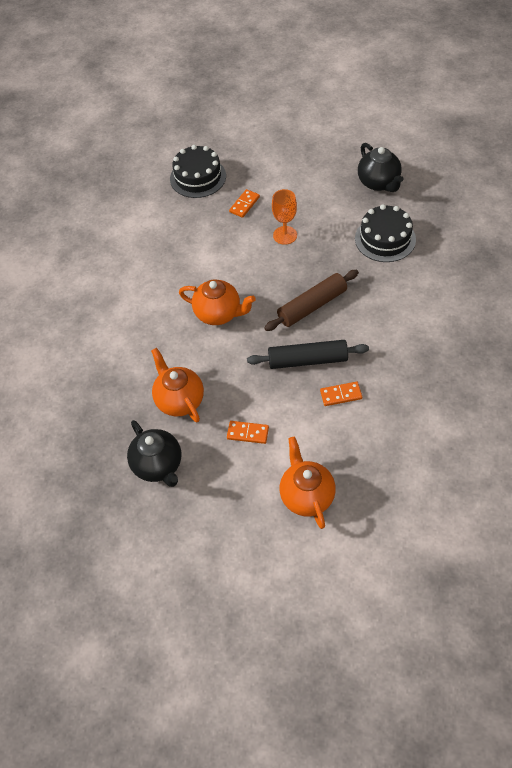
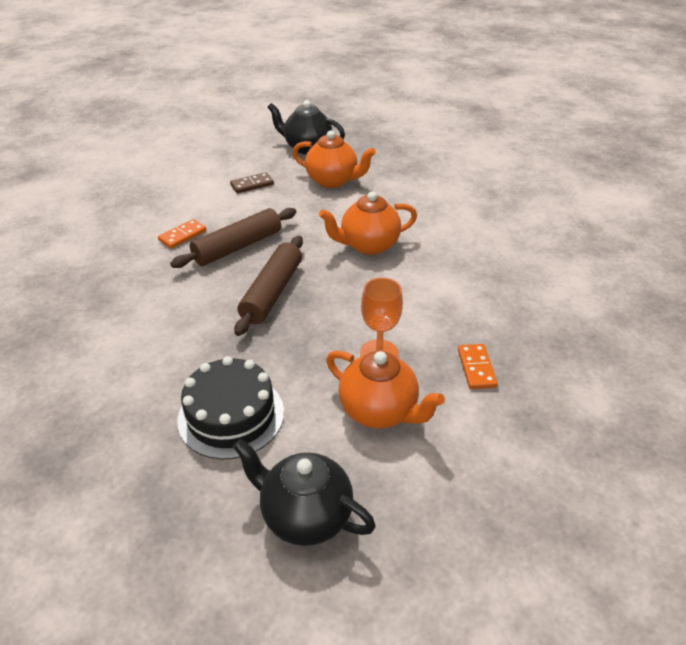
camera: 140 degrees right, 15 degrees down
black cake [170,145,226,198] -> none
orange domino [227,421,269,444] -> brown domino [230,172,274,193]
black rolling pin [247,340,369,369] -> brown rolling pin [170,208,296,268]
orange teapot [280,437,336,529] -> orange teapot moved to [326,351,445,428]

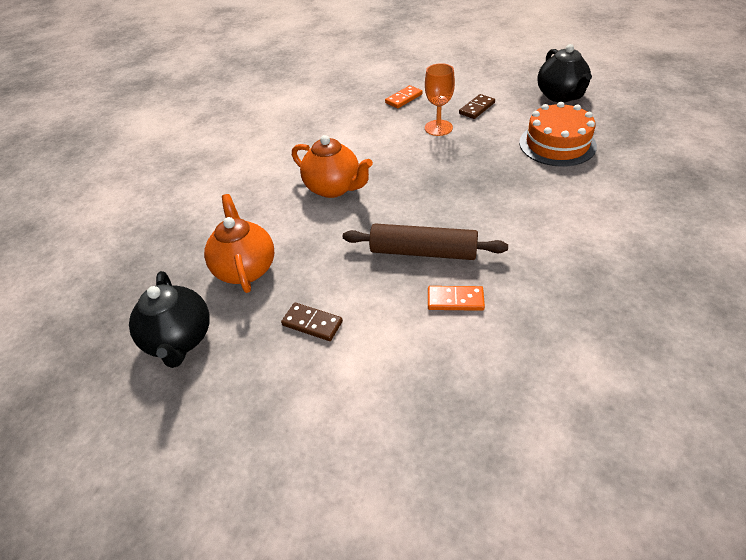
camera: 125 degrees left, 5 degrees up
black cake [177,356,284,460] -> orange cake [519,102,597,167]
brown rolling pin [234,236,303,336] -> none
orange teapot [326,351,445,428] -> brown domino [459,94,495,119]

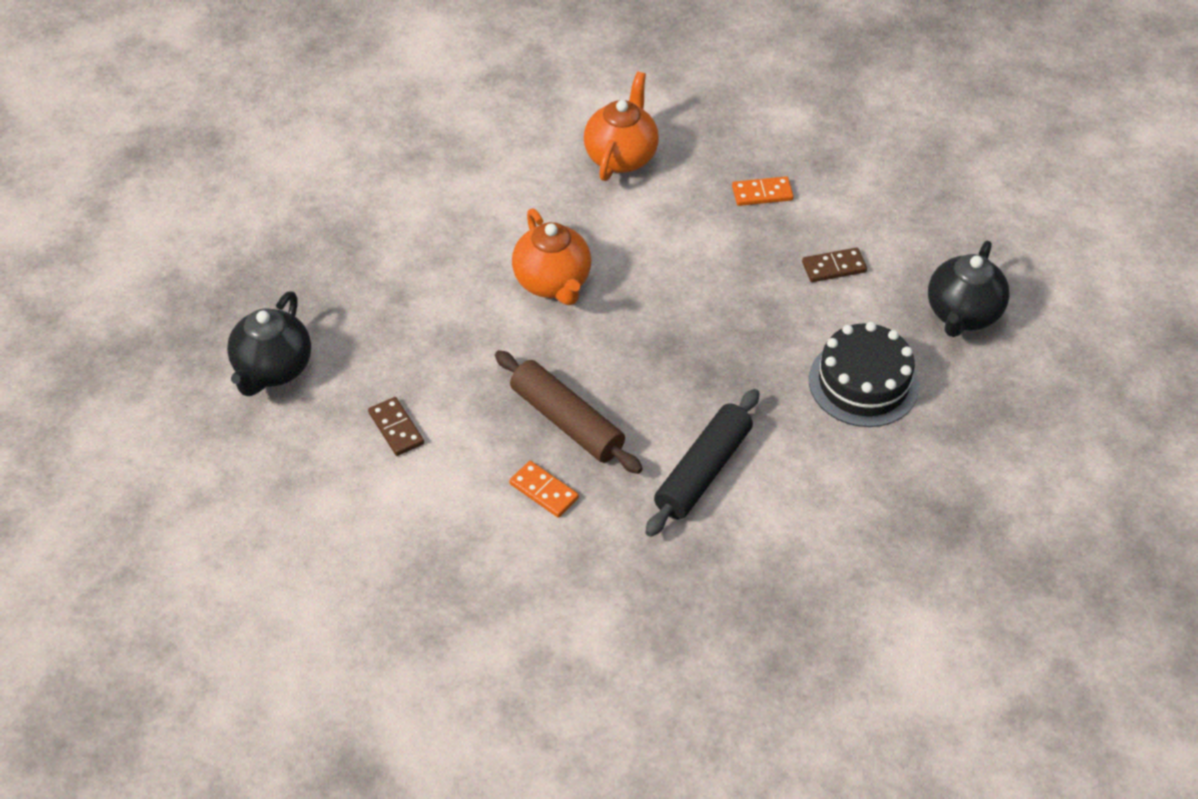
camera: 30 degrees right, 5 degrees up
orange teapot [204,194,274,293] -> orange teapot moved to [584,71,659,181]
orange goblet [425,63,455,136] -> none
orange cake [519,102,597,167] -> black cake [809,322,919,427]
none -> black rolling pin [646,389,759,537]

